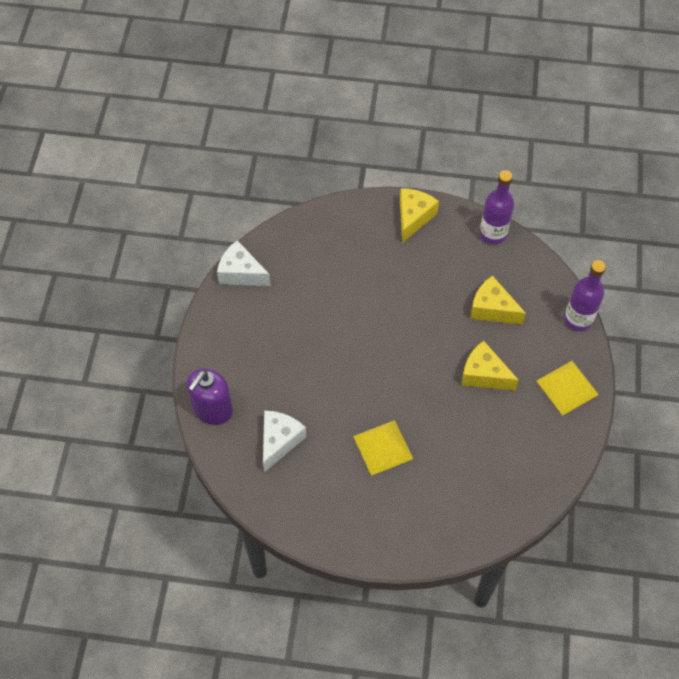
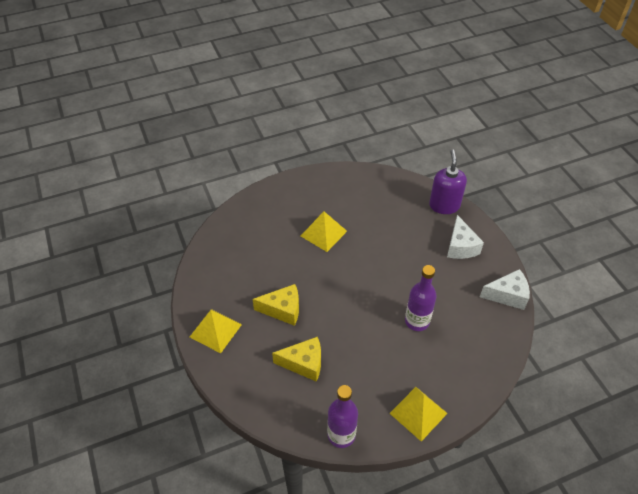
camera: 150 degrees right, 10 degrees down
white cheese [263,411,306,472] -> white cheese moved to [447,215,484,259]
yellow cheese [400,188,439,243] -> yellow pyramid [389,387,448,442]
purple bottle [564,260,606,331] -> purple bottle moved to [405,265,437,331]

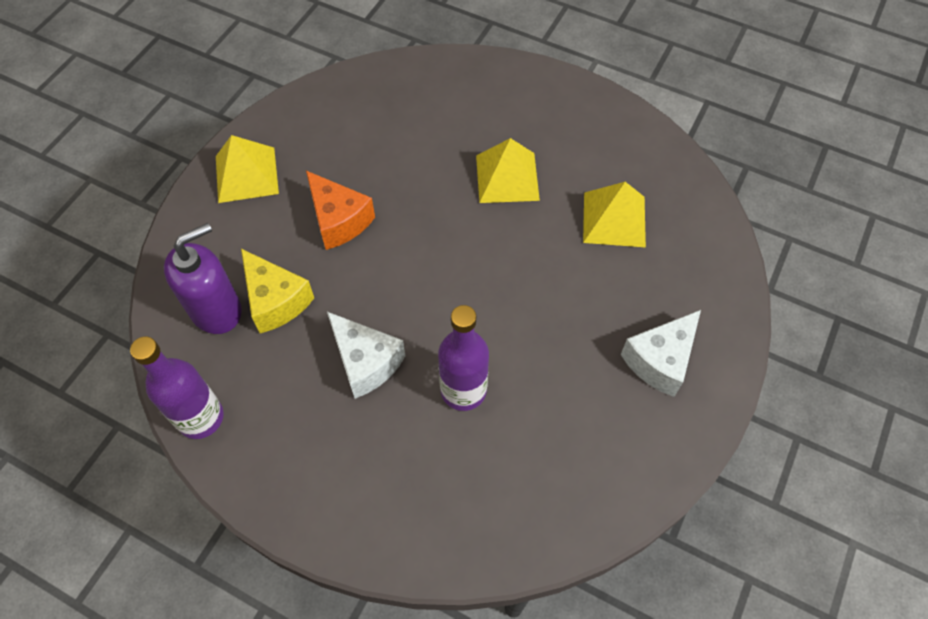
camera: 50 degrees right, 10 degrees up
yellow cheese [253,284,299,326] -> orange cheese [306,171,375,250]
yellow pyramid [389,387,448,442] -> yellow pyramid moved to [583,182,646,247]
purple soap dispenser [429,150,467,214] -> purple soap dispenser moved to [164,223,242,334]
white cheese [480,269,530,310] -> white cheese moved to [327,312,405,399]

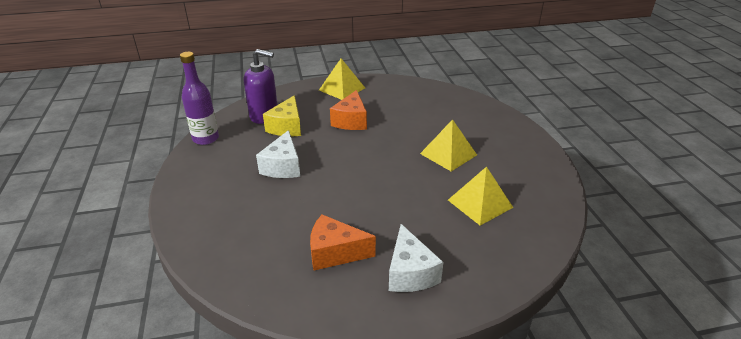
camera: 50 degrees right, 25 degrees down
purple bottle [438,305,489,411] -> none
white cheese [621,310,701,397] -> white cheese turned 105 degrees counterclockwise [389,224,444,292]
none -> orange cheese [310,214,376,270]

